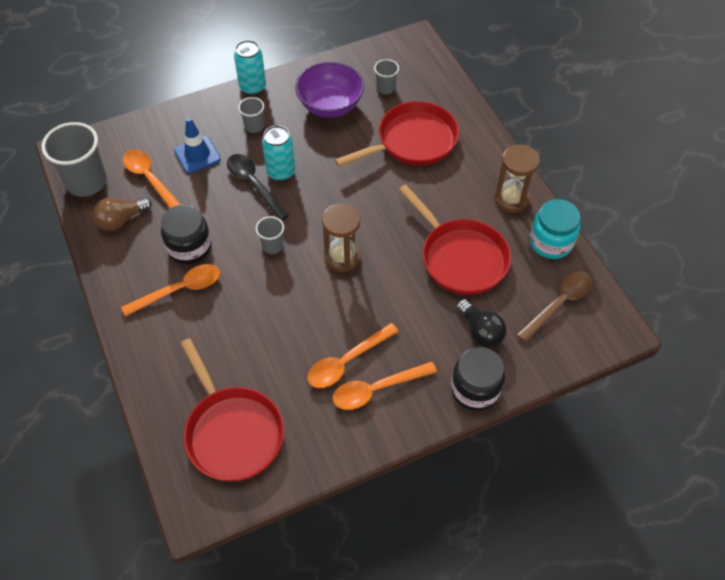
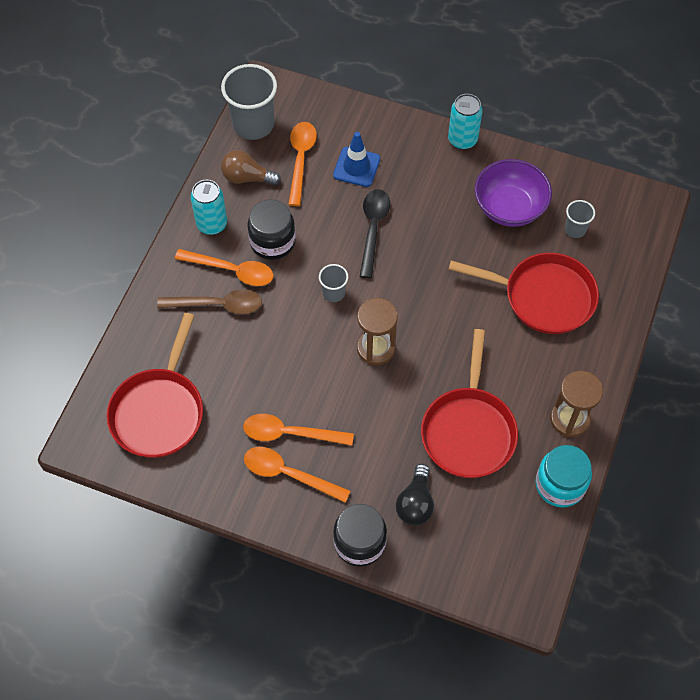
camera: 45 degrees right, 5 degrees up
grey cup [238,97,264,133] -> none
turquoise can [262,125,295,181] -> turquoise can moved to [191,180,227,235]
brown spoon [516,271,593,343] -> brown spoon moved to [157,289,262,314]

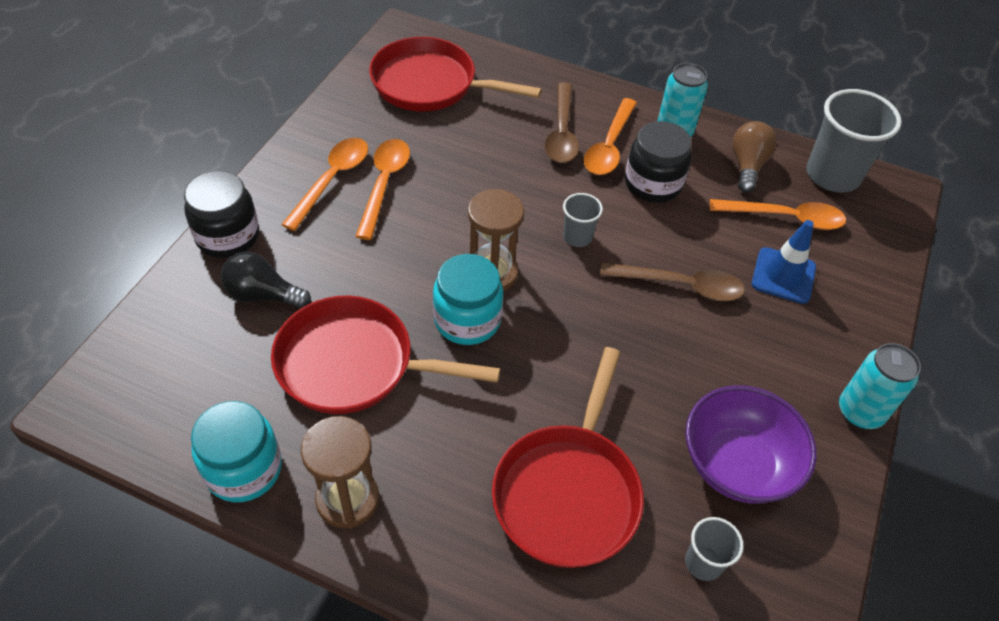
camera: 90 degrees right, 10 degrees down
black spoon [360,189,390,278] -> brown spoon [600,263,745,301]
none -> turquoise jar [433,254,503,345]

